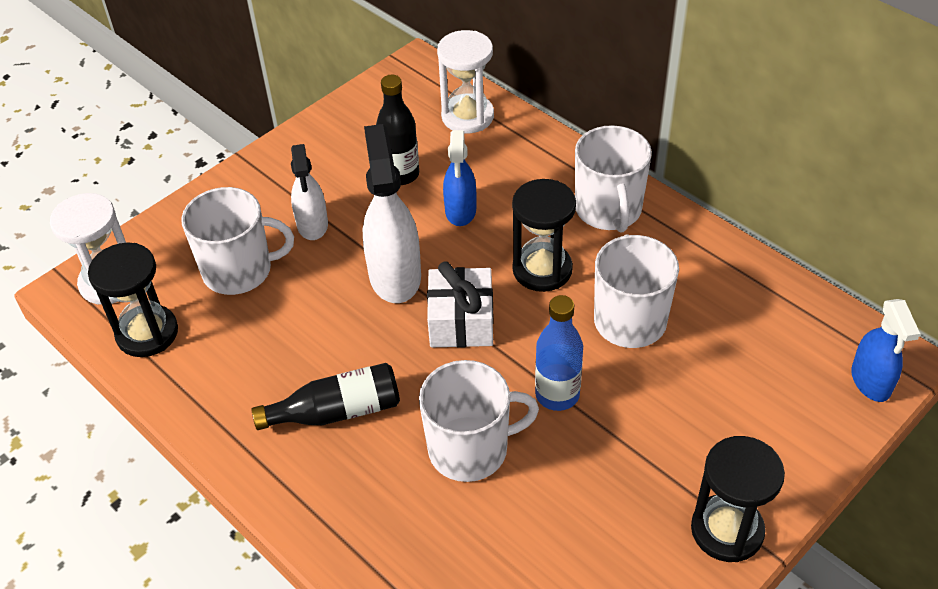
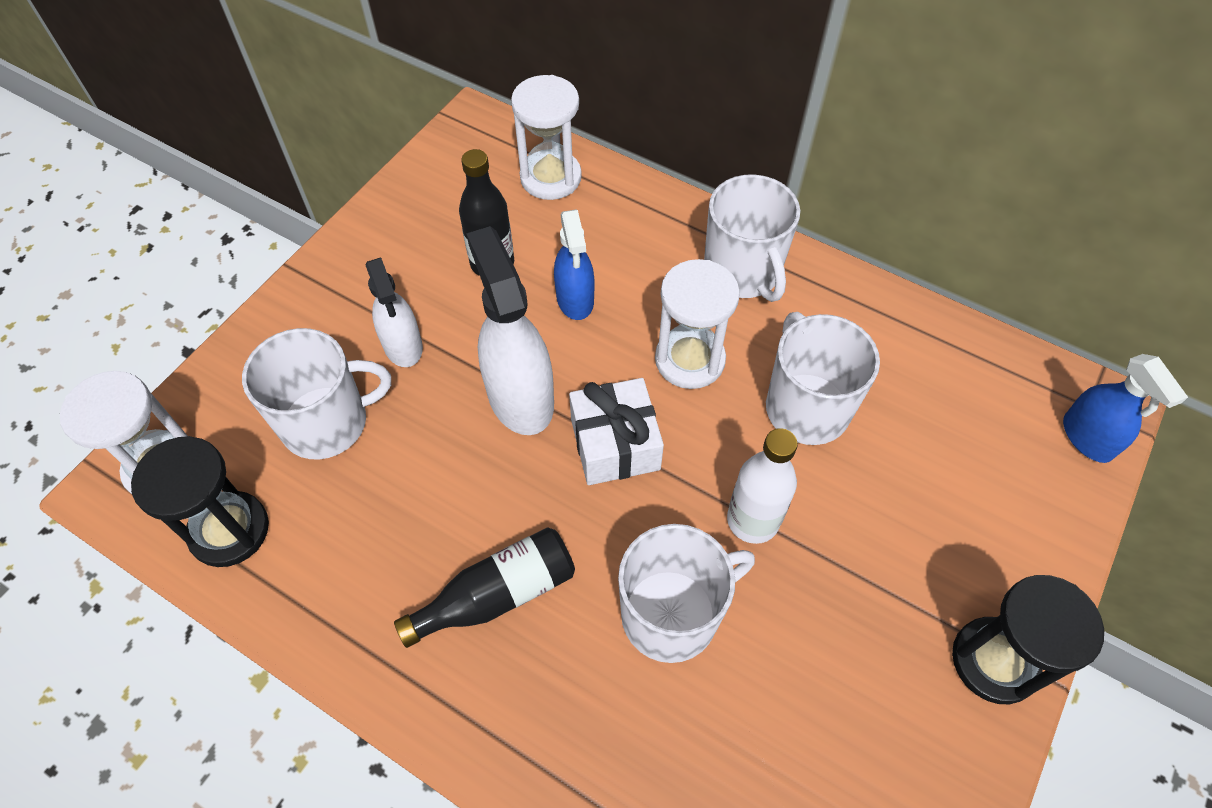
camera: 15 degrees left, 10 degrees up
black hourglass [512,179,576,292] -> white hourglass [655,259,740,389]
blue bottle [535,295,583,411] -> white bottle [727,428,798,544]

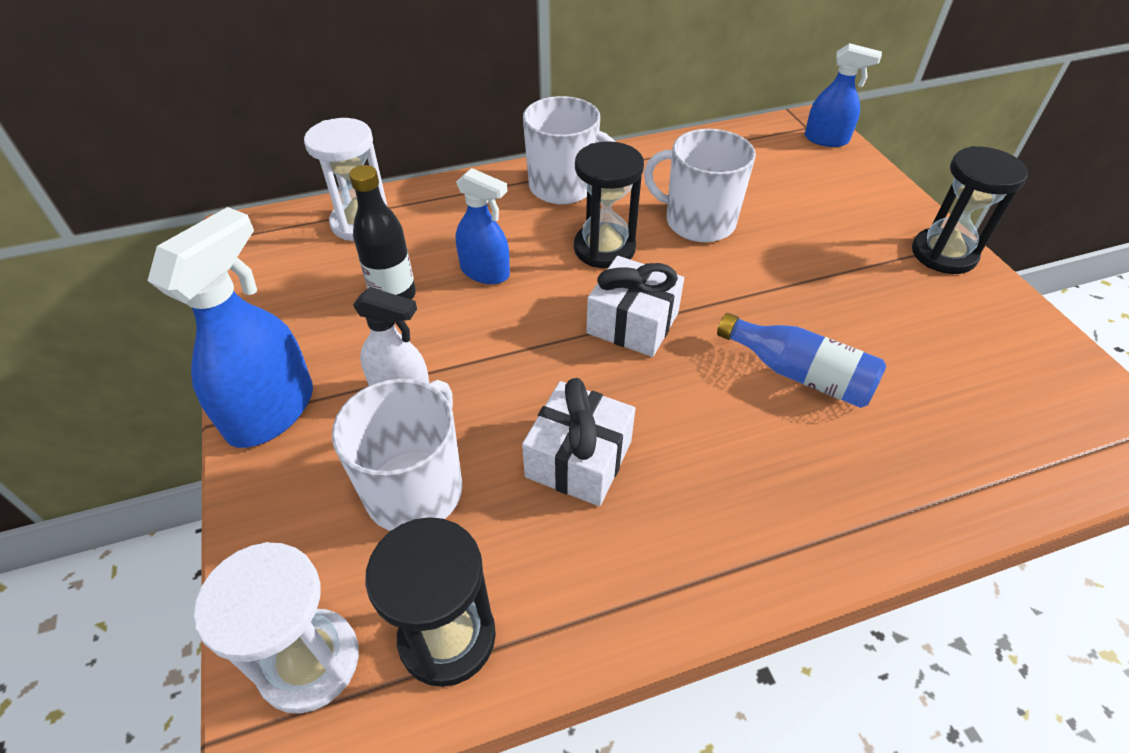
camera: 50 degrees left, 10 degrees down
black bottle [394,527,575,648] -> none
white spray bottle [466,226,554,435] -> none
white mug [618,524,755,663] -> blue bottle [717,313,886,408]
white hourglass [655,259,740,389] -> black hourglass [574,141,644,268]
white bottle [727,428,798,544] -> none
none -> blue spray bottle [148,207,313,448]
none -> white gift [522,378,635,506]

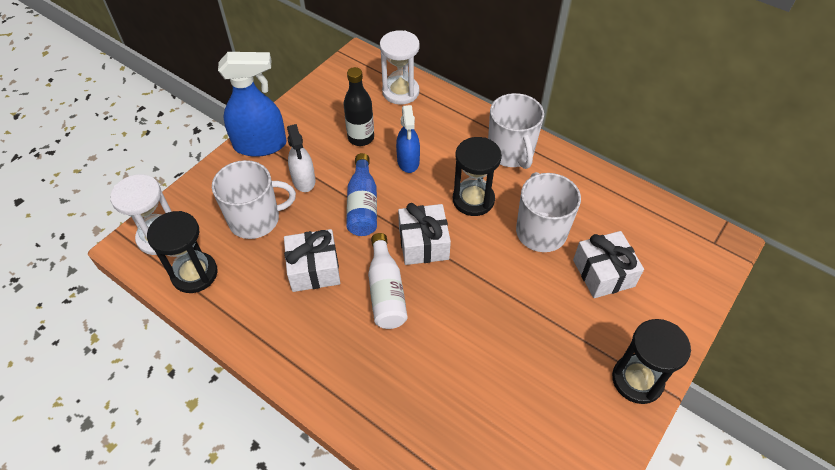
camera: 55 degrees right, 5 degrees up
blue bottle [717,313,886,408] -> blue bottle moved to [346,153,377,236]
blue spray bottle [805,43,882,147] -> none
none -> white bottle [368,233,407,329]
none -> white gift [573,231,644,298]

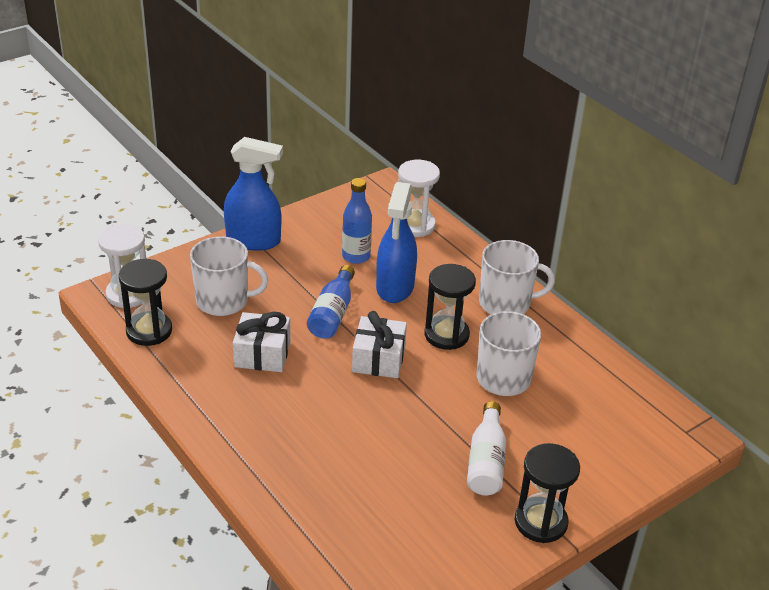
camera: 15 degrees right, 15 degrees down
white spray bottle [287,124,315,192] -> none
black bottle [344,67,374,146] -> blue bottle [342,178,372,264]
white bottle [368,233,407,329] -> white bottle moved to [467,401,506,495]
blue spray bottle [396,105,420,173] -> blue spray bottle [376,182,417,303], size x1.58
white mug [488,93,544,169] -> white mug turned 90 degrees counterclockwise [479,240,555,314]
white gift [573,231,644,298] -> none

